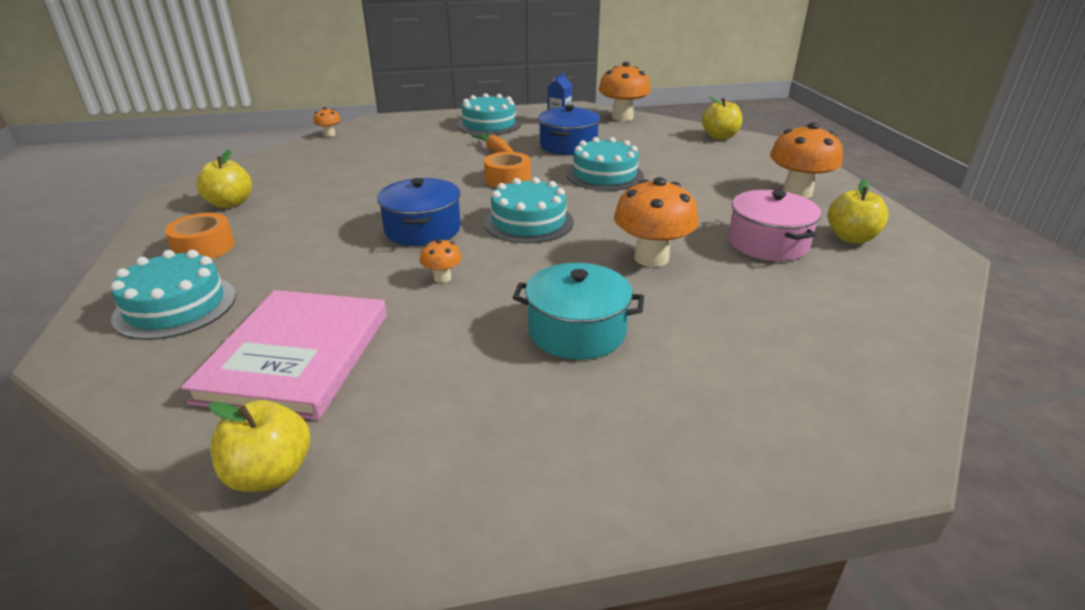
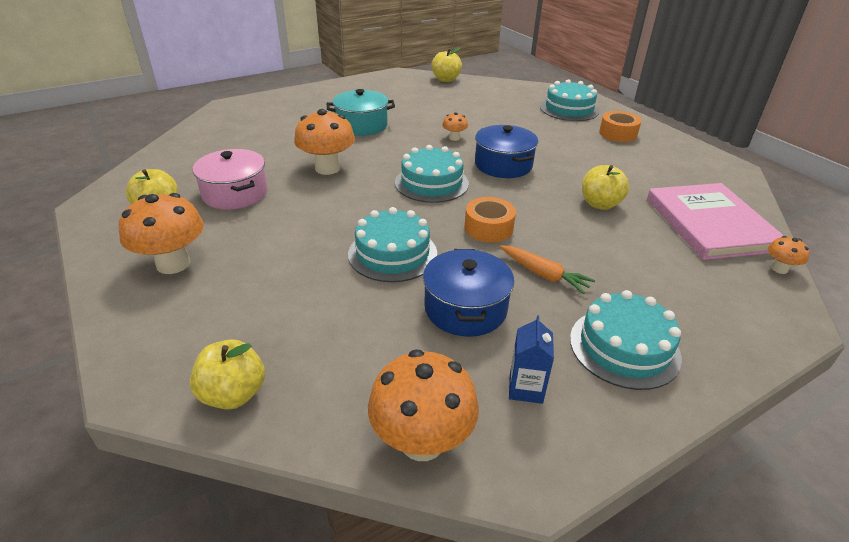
camera: 160 degrees right, 5 degrees up
pink book [181,290,387,420] -> pink book moved to [647,183,784,260]
yellow apple [196,149,252,208] -> yellow apple moved to [582,165,629,210]

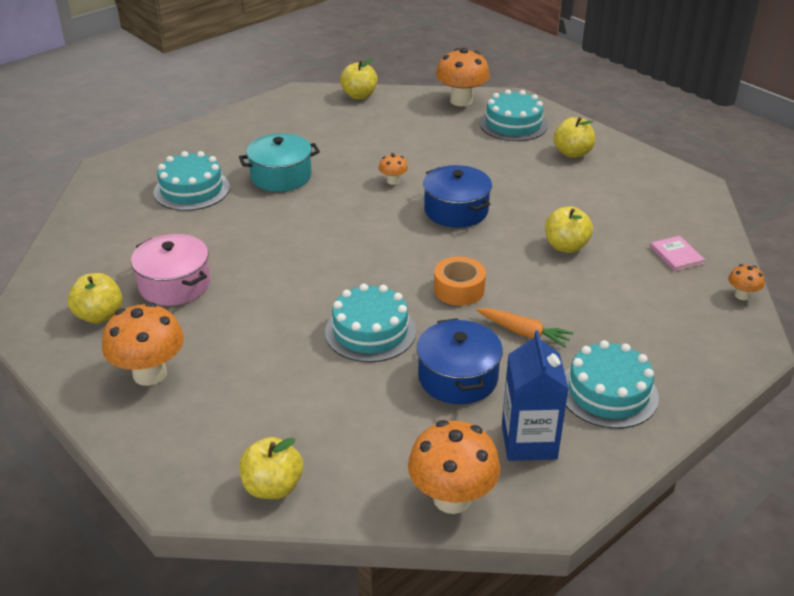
camera: 10 degrees left, 0 degrees up
orange mushroom [294,109,355,175] -> orange mushroom moved to [436,48,490,107]
turquoise cake [395,145,469,203] -> turquoise cake moved to [154,151,230,211]
blue carton [509,316,554,404] -> blue carton [502,331,569,461], size x1.67
orange tape [599,111,641,142] -> yellow apple [554,117,595,158]
pink book [647,183,784,260] -> pink book [650,236,705,271], size x0.41

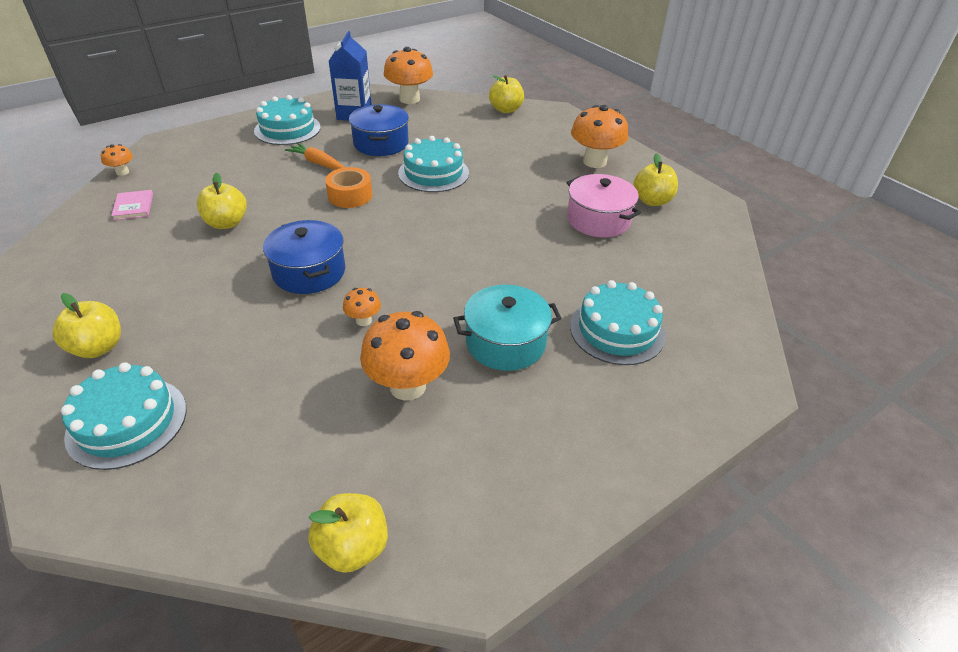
camera: 175 degrees left, 5 degrees up
orange mushroom [436,48,490,107] -> orange mushroom moved to [360,311,450,401]

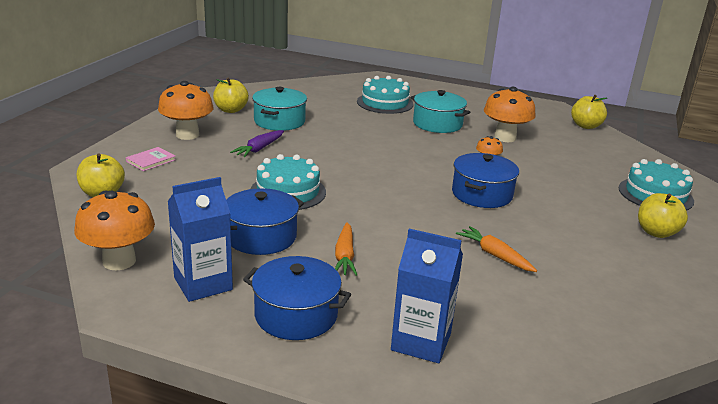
camera: 125 degrees left, 15 degrees down
orange mushroom [101,144,133,176] -> none
pink book [111,190,153,220] -> pink book moved to [126,147,176,171]
yellow apple [197,173,247,229] -> orange carrot [456,226,537,272]
turquoise cake [254,95,321,145] -> blue pot [243,256,351,340]
orange tape [325,167,372,208] -> none
pink pot [567,174,641,237] -> turquoise pot [252,87,307,131]
none -> purple carrot [230,130,284,157]
none -> blue carton [391,229,463,363]

